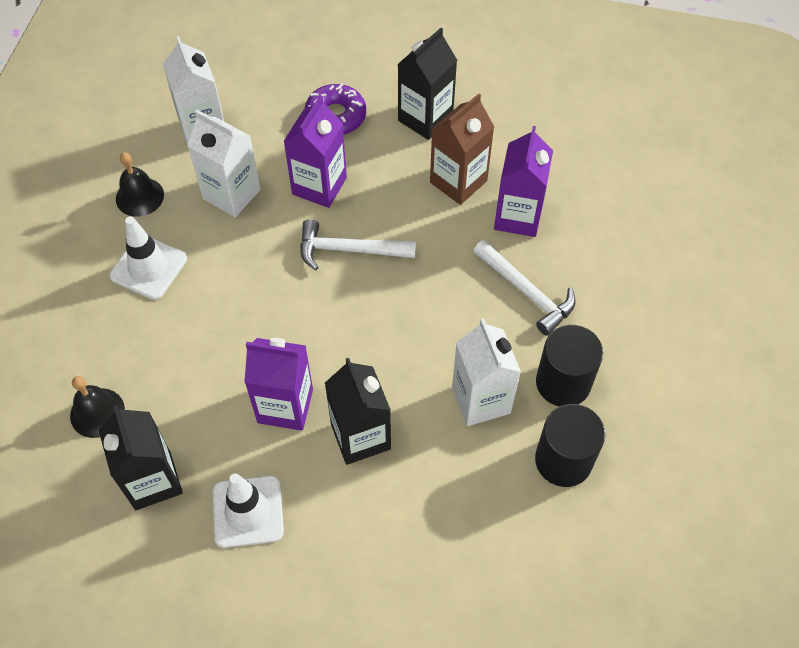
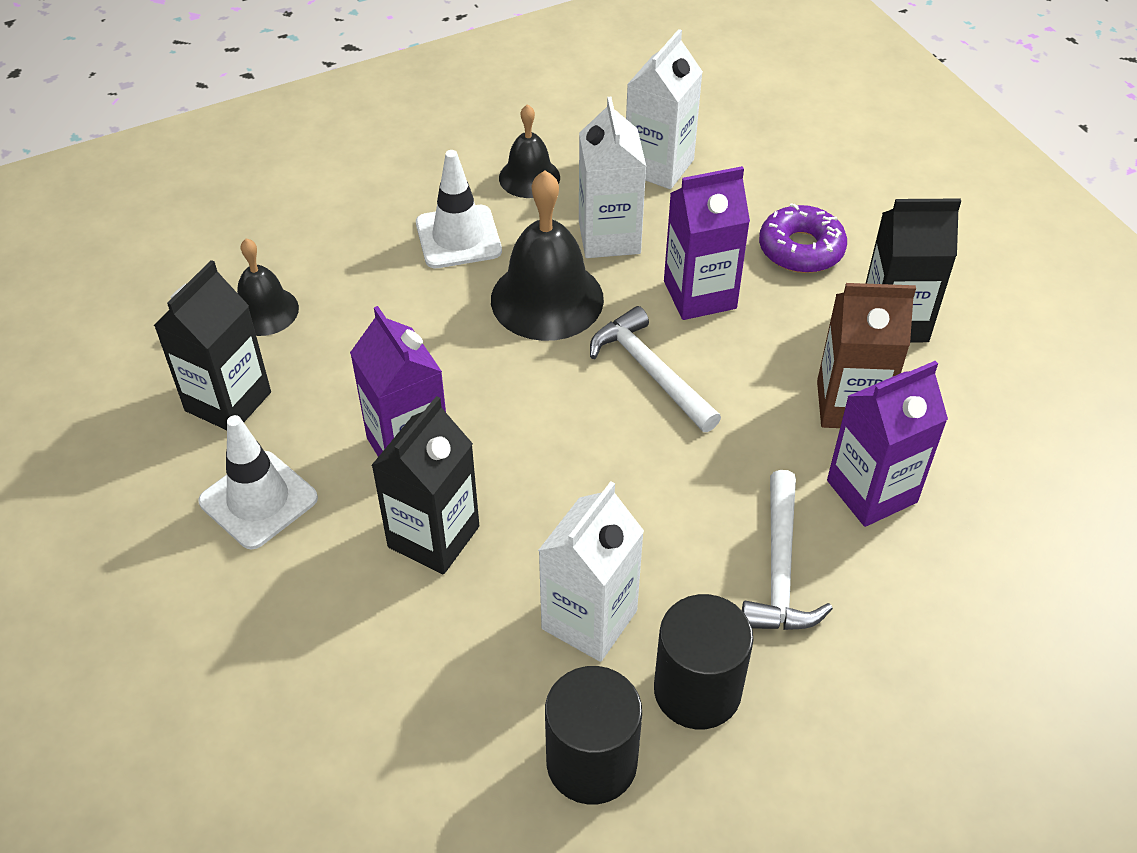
camera: 50 degrees right, 10 degrees down
none -> black bell [491,170,604,341]

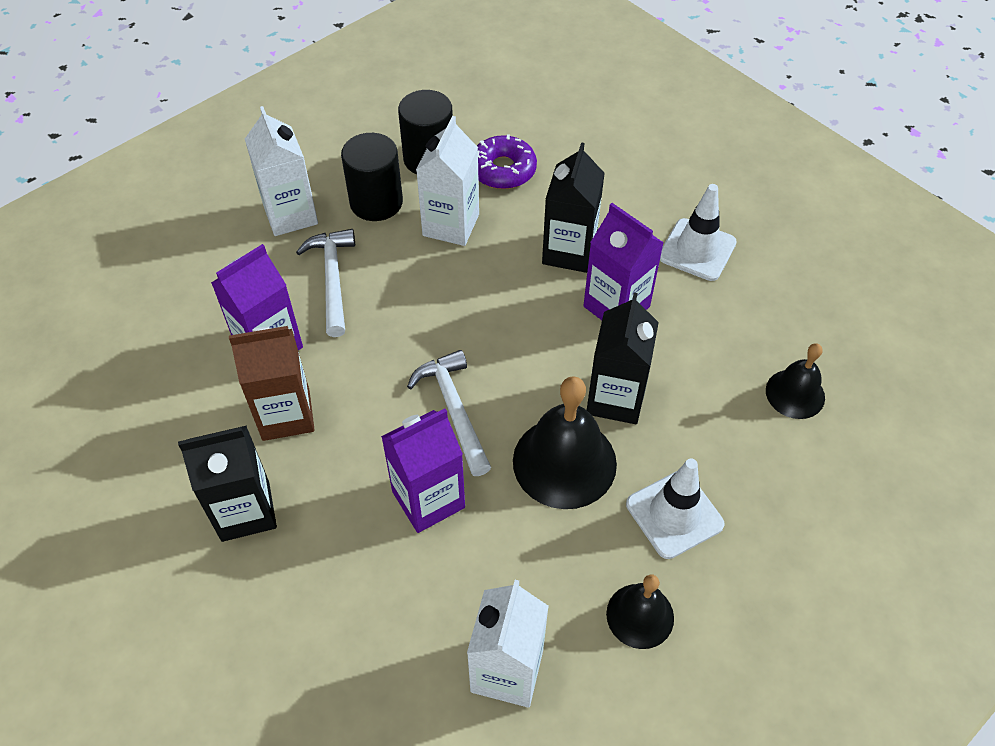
camera: 165 degrees right, 5 degrees up
black carton [153,260,271,430] -> black carton moved to [587,293,659,424]
white carton [579,97,646,258] -> white carton moved to [245,106,318,236]
white hammer [590,306,721,432] -> white hammer turned 150 degrees counterclockwise [407,350,491,476]
purple donut [759,203,847,273] -> purple donut moved to [477,134,537,189]

